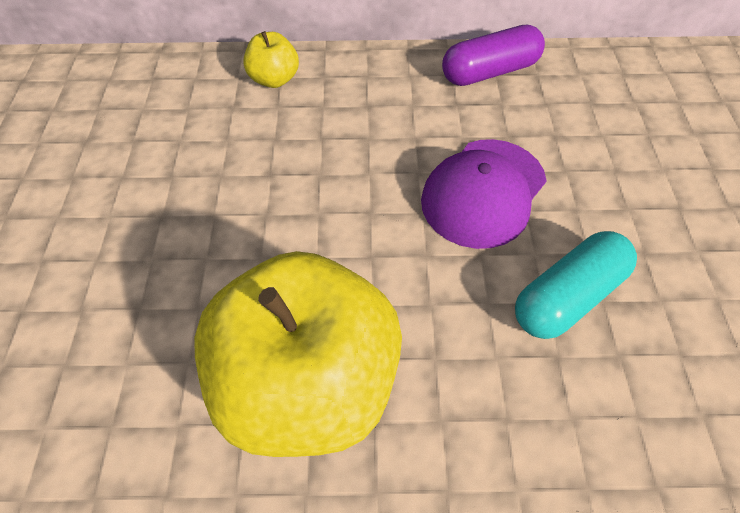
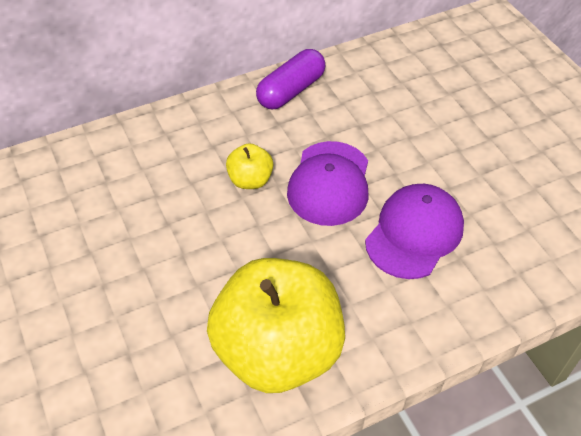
camera: 25 degrees left, 5 degrees down
yellow apple [243,31,299,88] -> yellow apple moved to [226,143,273,189]
turquoise capsule [515,231,637,339] -> purple cap [365,184,464,279]

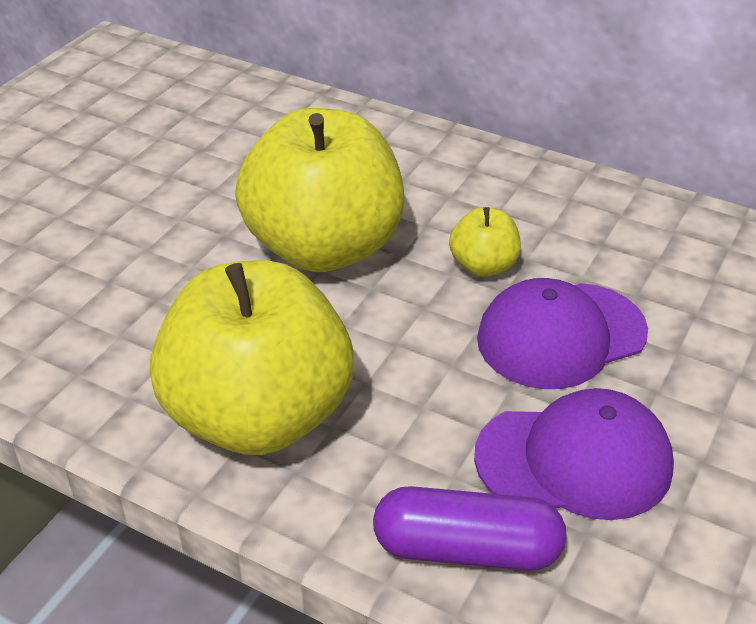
camera: 55 degrees right, 10 degrees down
purple capsule [256,49,325,109] -> purple capsule moved to [373,486,567,571]
none -> yellow apple [235,108,404,272]

